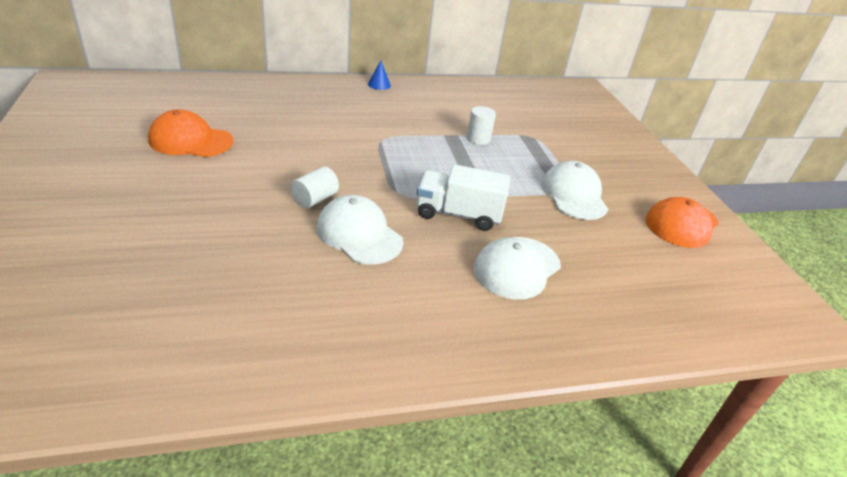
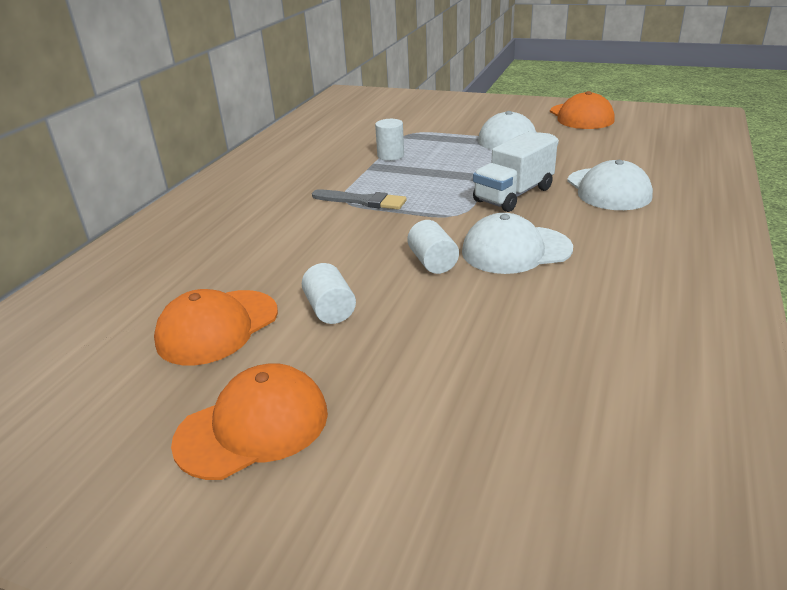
camera: 50 degrees left, 5 degrees down
blue cone [368,60,391,90] -> none
none -> orange cap [171,363,328,480]
none -> white cylinder [302,263,356,324]
none -> grey brush [312,190,407,210]

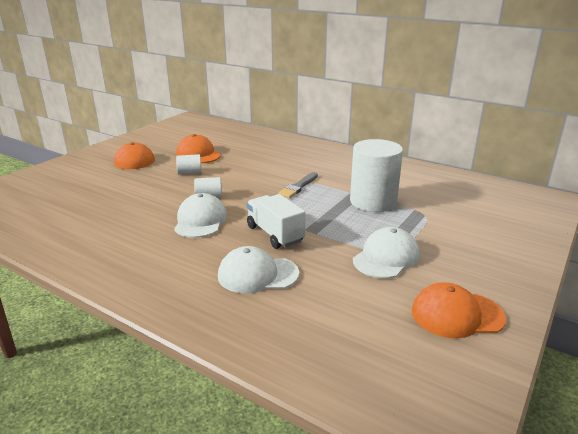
camera: 100 degrees right, 5 degrees down
white cylinder [375,119,404,161] -> white cylinder [350,139,403,212], size x2.22

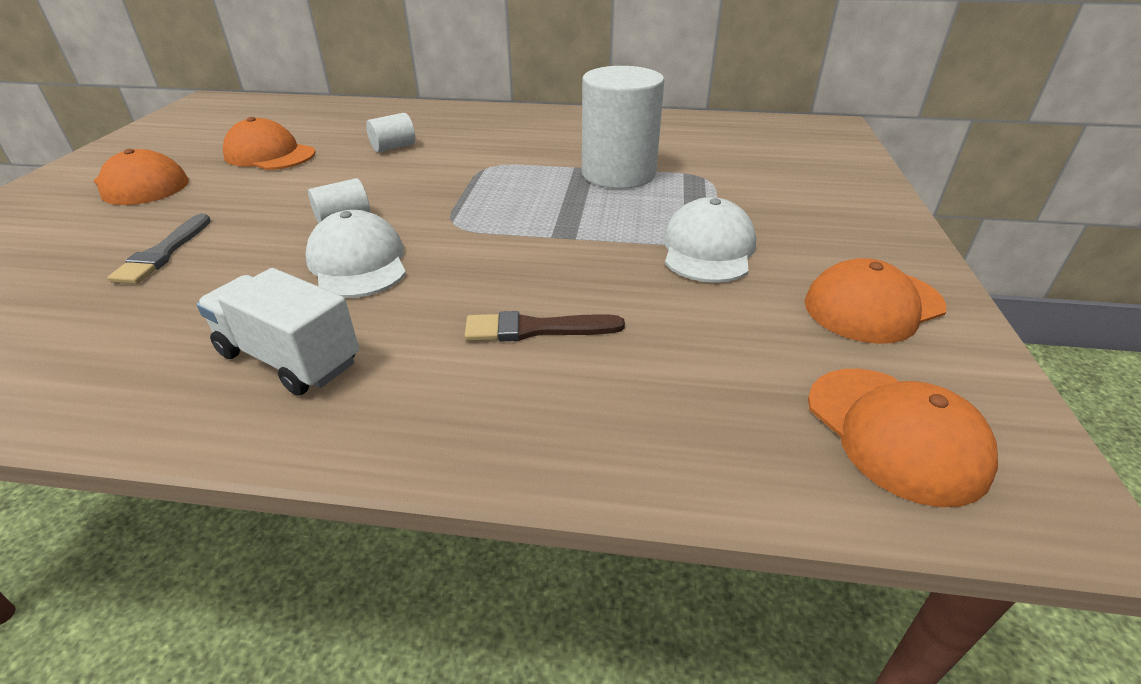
camera: 25 degrees left, 10 degrees up
white cylinder [176,154,202,174] -> white cylinder moved to [366,113,415,152]
white cap [218,246,299,293] -> brown brush [464,311,625,342]
white truck [247,194,306,249] -> white truck moved to [196,268,359,396]
grey brush [278,172,318,198] -> grey brush moved to [107,214,211,284]
none -> orange cap [808,369,998,507]

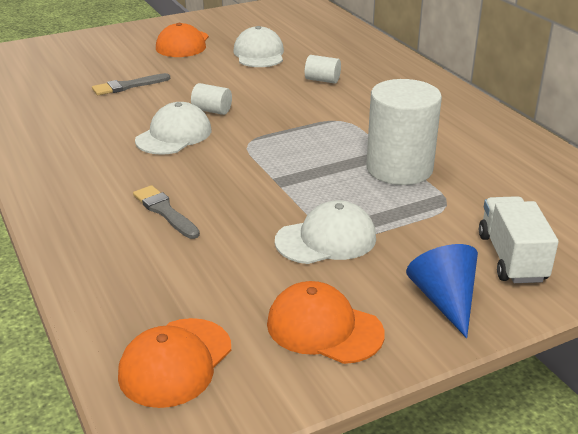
camera: 55 degrees right, 5 degrees down
white truck [196,268,359,396] -> white truck moved to [479,196,559,283]
orange cap [223,117,316,170] -> white cap [233,26,284,67]
brown brush [464,311,625,342] -> grey brush [133,185,200,239]
none -> blue cone [406,244,478,338]

